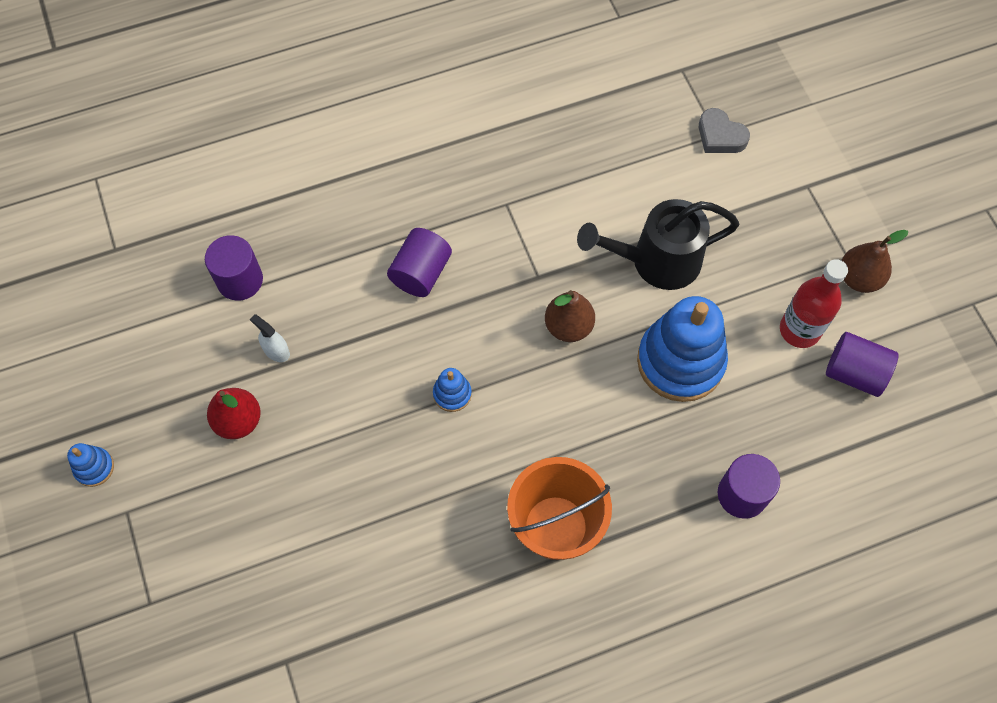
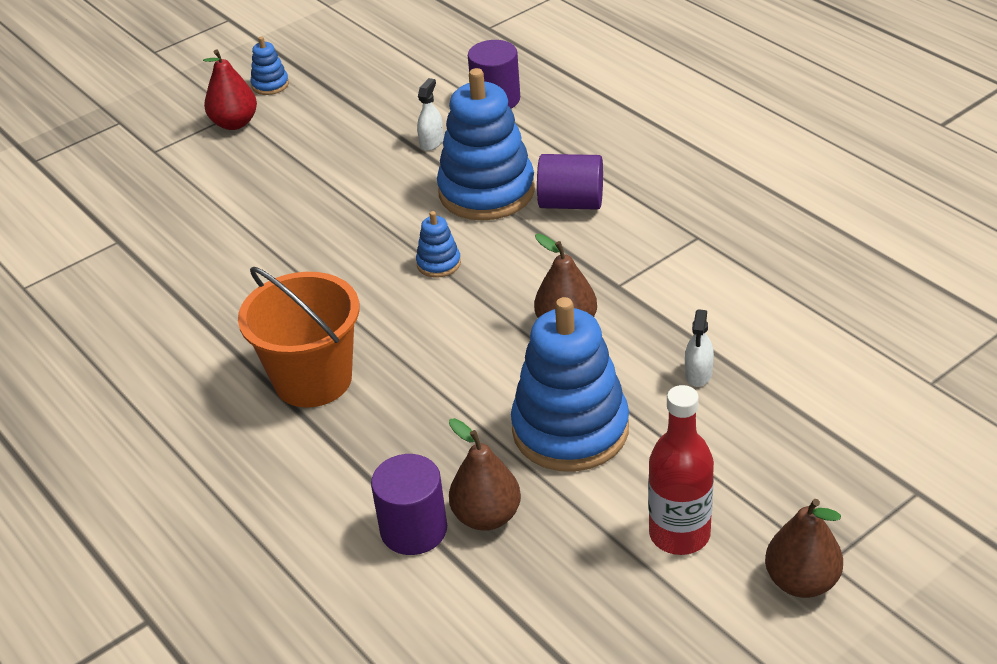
camera: 75 degrees right, 25 degrees down
red pear [207,388,261,439] -> red pear moved to [203,49,257,130]
black watering can [577,199,739,290] -> white spray bottle [685,309,714,387]
grey heart [699,108,750,153] -> none
purple cylinder [826,332,899,397] -> none
none -> blue stacking toy [437,68,535,221]
none -> brown pear [449,418,521,531]

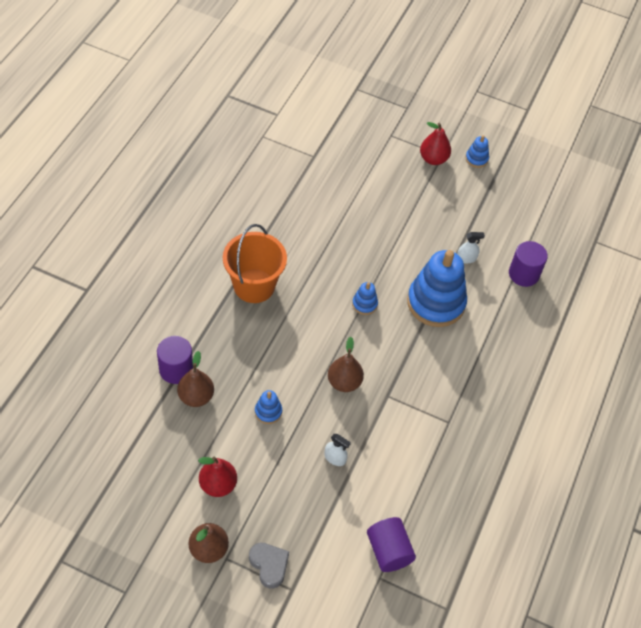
camera: 55 degrees right, 15 degrees up
blue stacking toy [511,297,629,472] -> blue stacking toy [255,390,282,424], size x0.43
purple cylinder [537,154,603,210] -> purple cylinder moved to [367,517,416,572]
red bottle [648,385,714,555] -> red pear [198,457,237,497]
white spray bottle [685,309,714,387] -> white spray bottle turned 135 degrees counterclockwise [324,434,351,466]
none -> grey heart [249,543,289,589]

